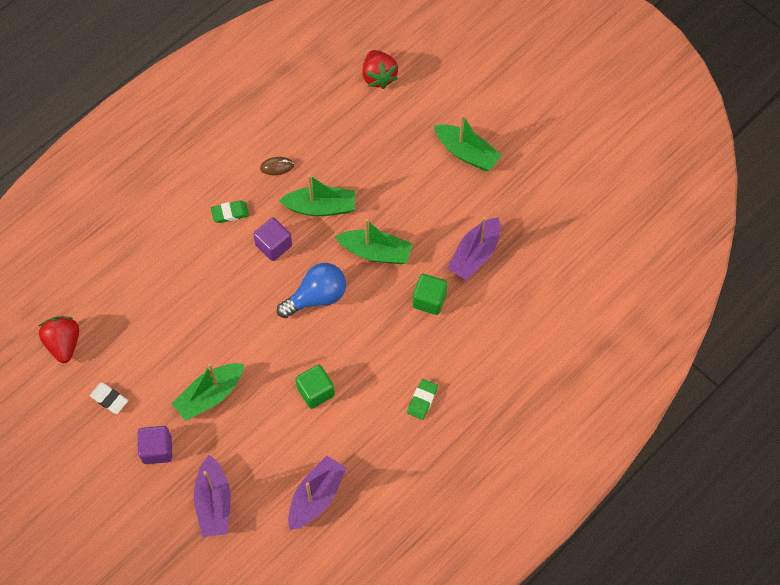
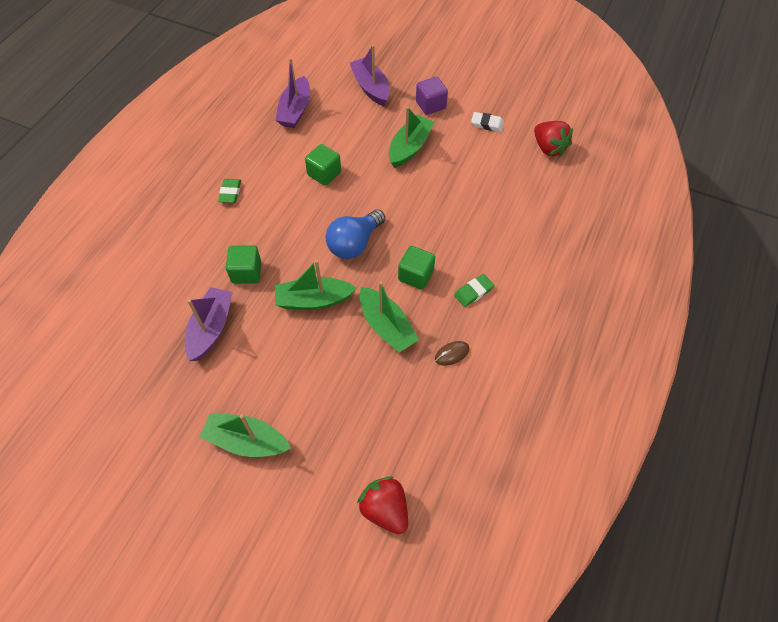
camera: 160 degrees right, 5 degrees down
purple cube [253,218,292,261] -> green cube [398,246,435,290]
green boat [279,174,355,216] -> green boat turned 105 degrees counterclockwise [360,281,419,353]

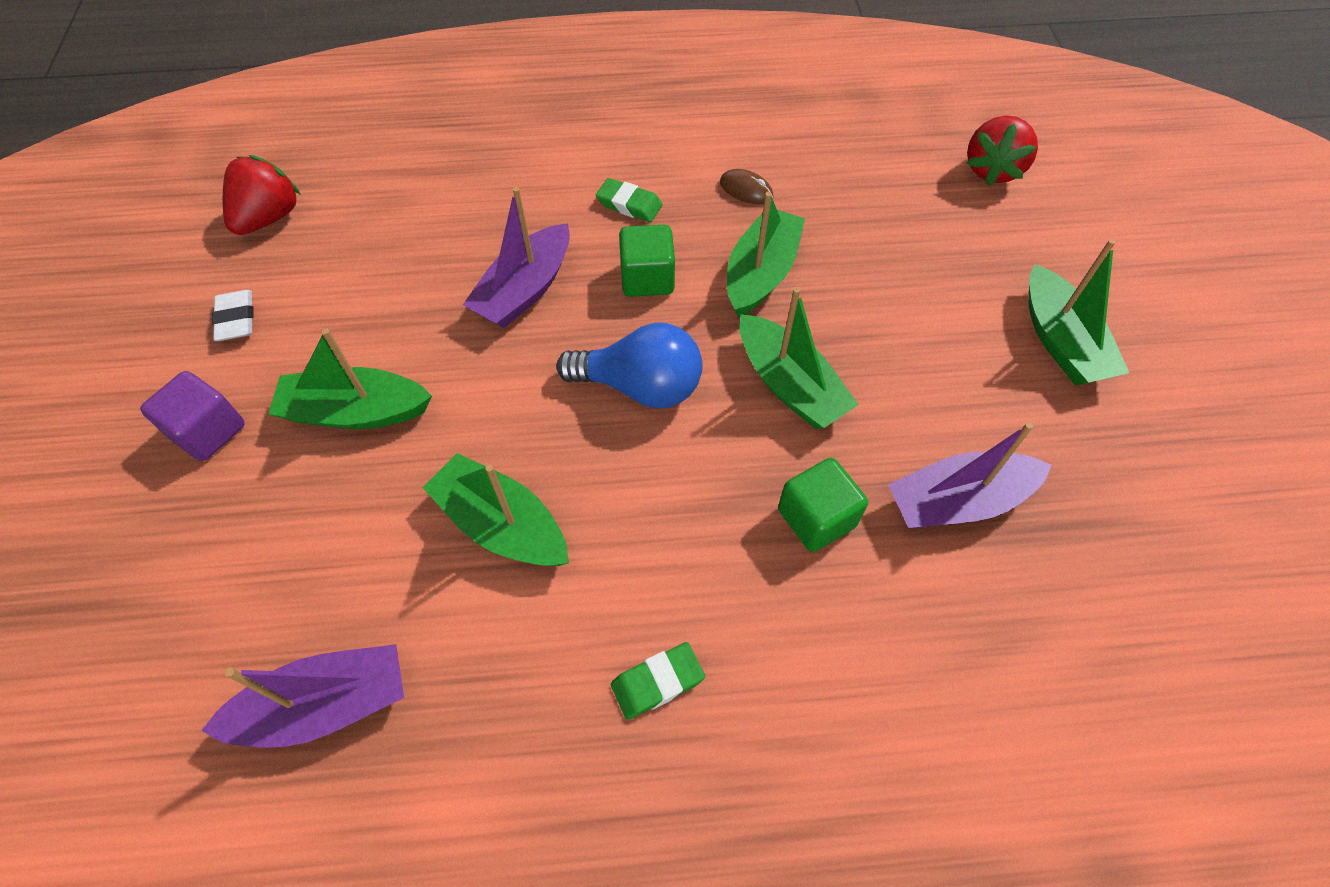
camera: 120 degrees left, 0 degrees up
green cube [305,144,341,186] -> green boat [423,453,569,566]
purple boat [350,45,390,106] -> purple boat moved to [463,187,570,328]

